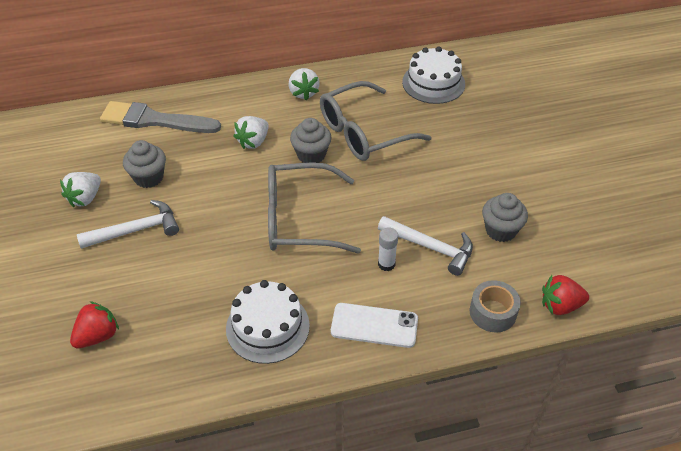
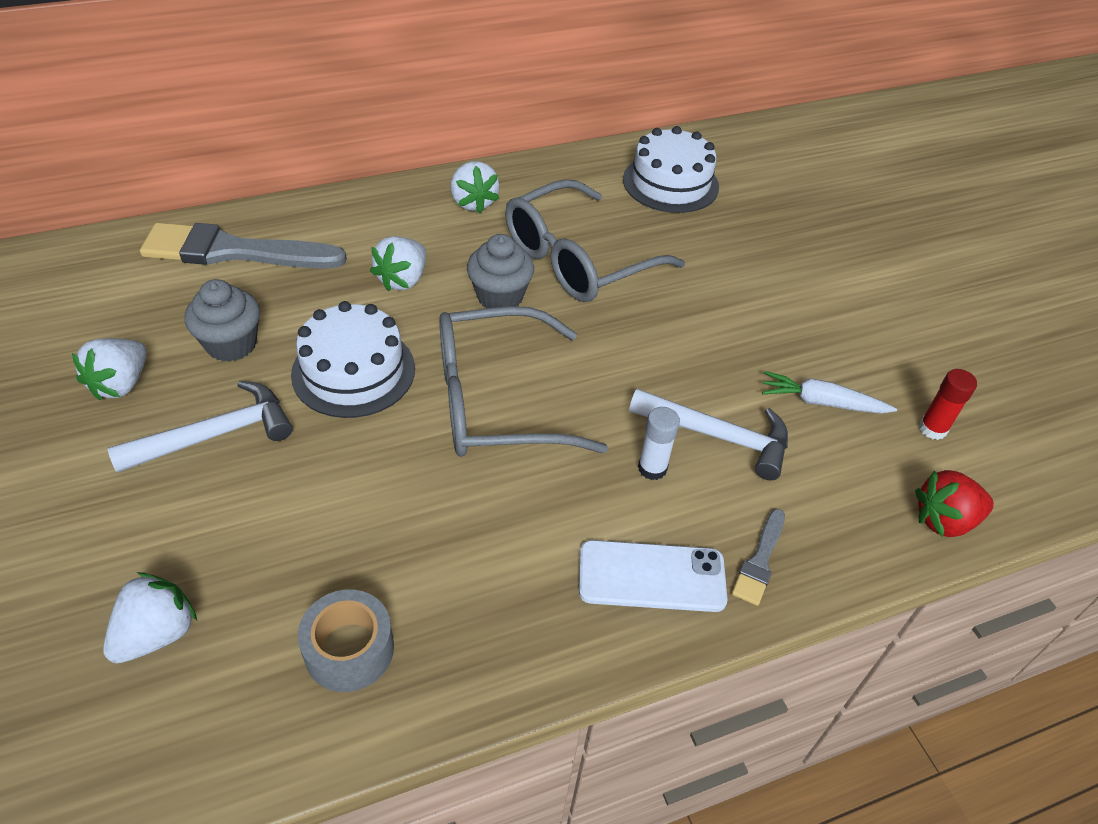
camera: 10 degrees left, 0 degrees up
red strawberry [70,301,119,348] -> white strawberry [103,572,197,663]
white cake [226,280,310,364] -> white cake moved to [291,301,415,418]
grey tape [470,280,521,333] -> grey tape moved to [298,590,394,692]
grey cupcake [482,193,528,242] -> white carrot [762,371,897,413]
none -> grey brush [732,509,785,606]
none -> red glue stick [919,369,977,440]

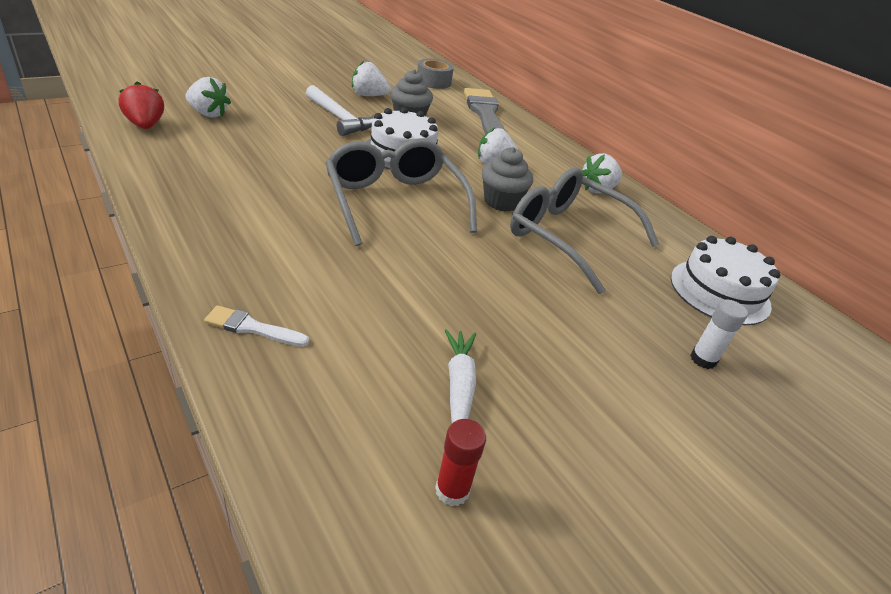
camera: 75 degrees right, 10 degrees down
grey tape [298,590,394,692] -> grey tape moved to [417,59,454,89]
white phone [579,540,727,612] -> none
white hammer [629,389,788,480] -> none
white glue stick [638,407,680,480] -> white glue stick moved to [690,300,748,369]
grey brush [732,509,785,606] -> white brush [204,305,309,347]
red strawberry [915,470,994,537] -> red strawberry moved to [118,81,164,129]

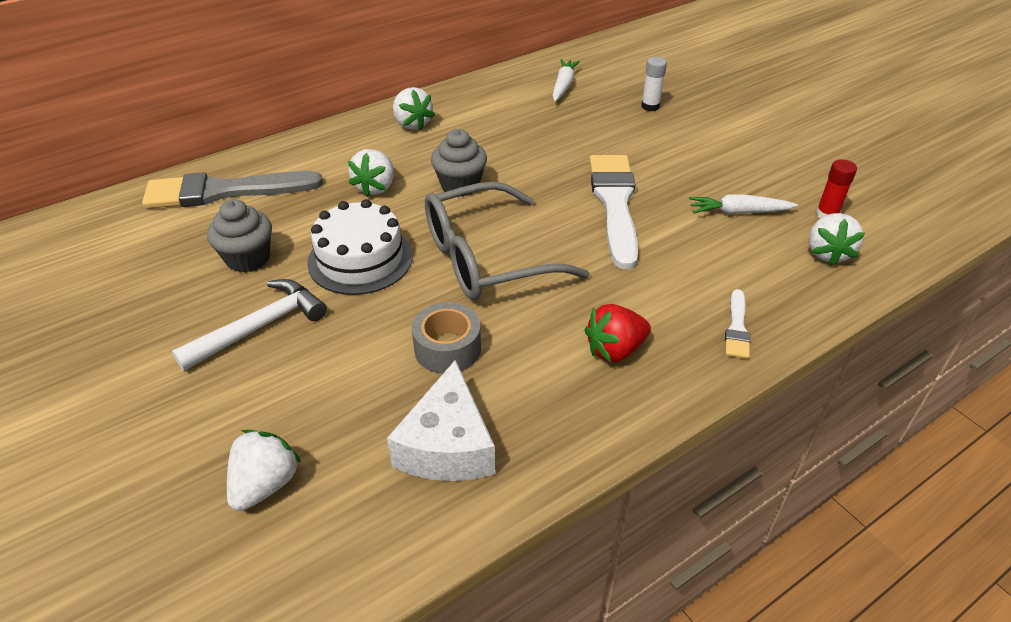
camera: 85 degrees left, 5 degrees up
red strawberry [118,81,164,129] -> red strawberry moved to [584,304,651,362]
white strawberry [352,61,390,96] -> white strawberry moved to [809,213,865,266]
grey tape [417,59,454,89] -> grey tape moved to [412,302,481,374]
grey glasses [510,167,659,294] -> none
white cake [671,236,780,325] -> white carrot [552,59,580,102]
none -> white cheese [387,360,495,481]
none -> white brush [589,155,638,269]

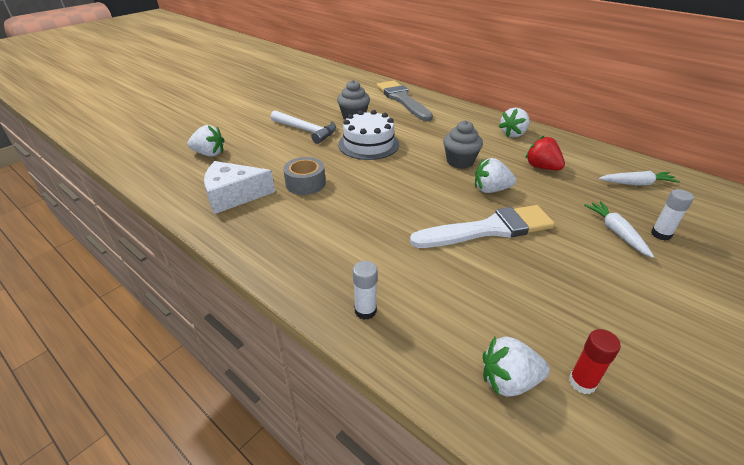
camera: 75 degrees right, 5 degrees down
white strawberry [348,149,394,197] -> white strawberry moved to [475,158,516,193]
grey glasses [425,181,590,300] -> none
red strawberry [584,304,651,362] -> red strawberry moved to [525,135,565,170]
white carrot [689,194,798,215] -> white carrot moved to [584,201,654,258]
white brush [725,289,751,359] -> white glue stick [353,261,377,320]

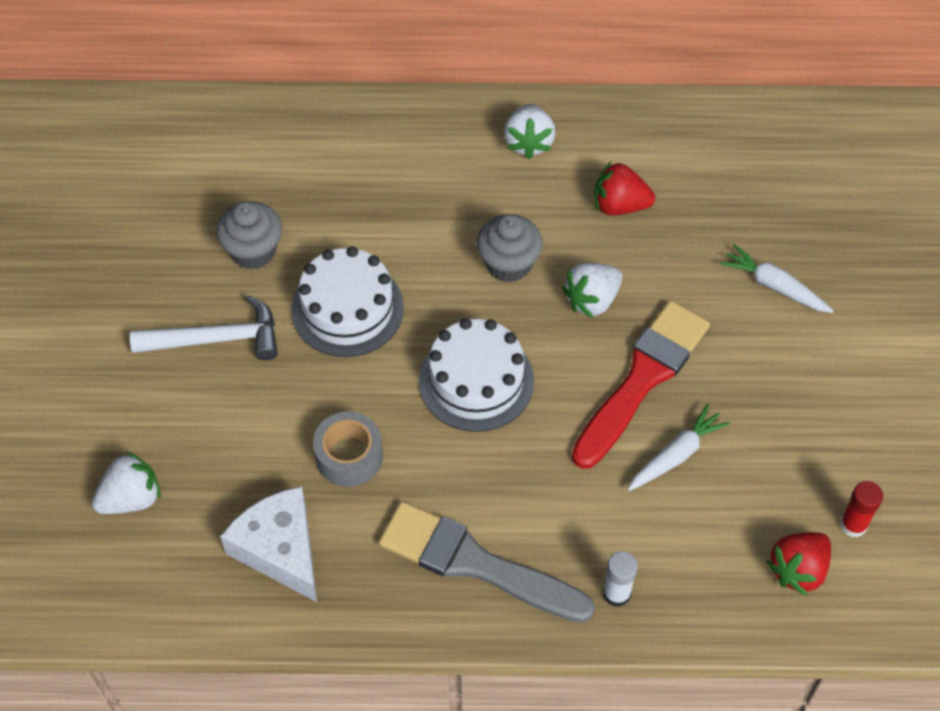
camera: 40 degrees left, 20 degrees up
white cheese [204,161,275,214] -> white cheese turned 105 degrees clockwise [220,486,317,602]
grey brush [377,80,433,121] -> grey brush moved to [379,502,595,623]
white brush [410,205,555,248] -> red brush [572,301,710,469]
white strawberry [483,337,550,397] -> red strawberry [766,532,831,596]
white carrot [599,171,680,186] -> white carrot moved to [627,404,730,491]
white glue stick [651,189,694,241] -> none
none -> white cake [419,318,534,432]

